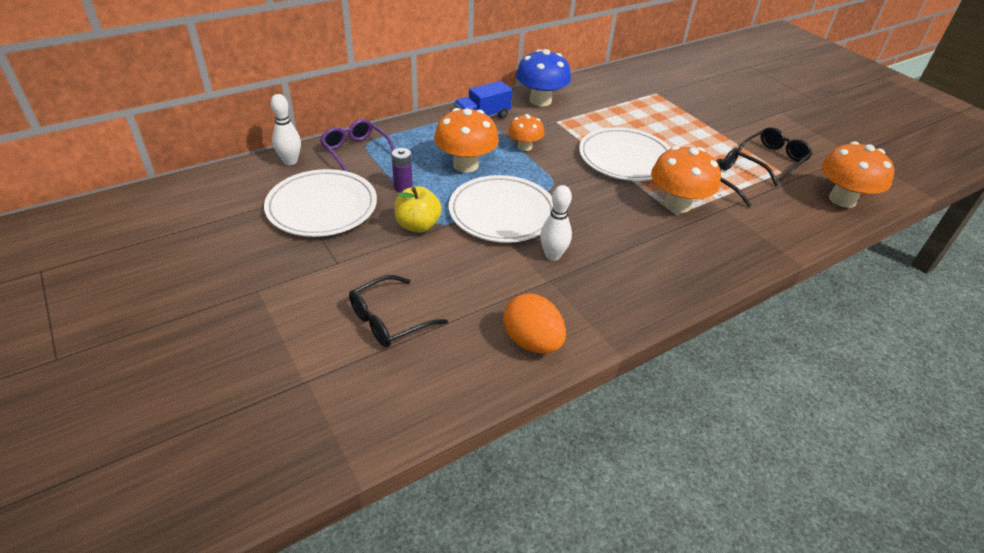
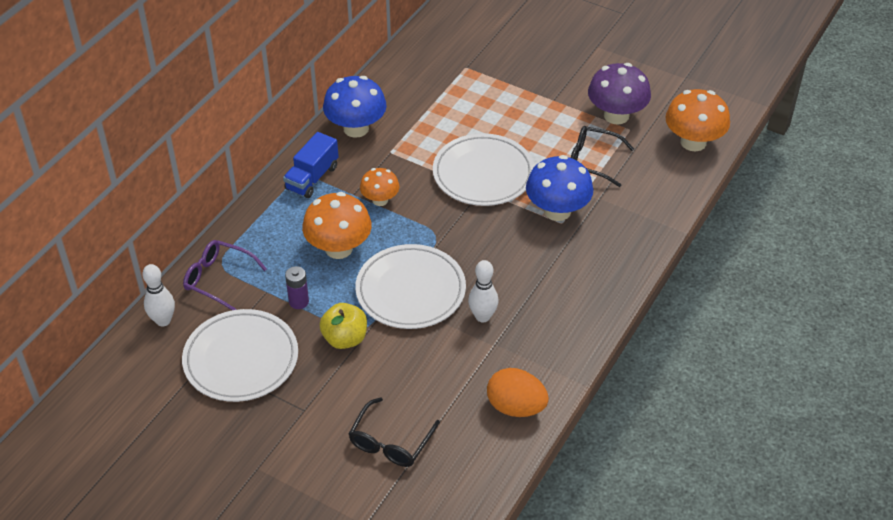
camera: 25 degrees left, 5 degrees up
orange mushroom [651,146,721,213] -> blue mushroom [526,155,593,221]
black glasses [738,127,812,182] -> purple mushroom [588,63,651,125]

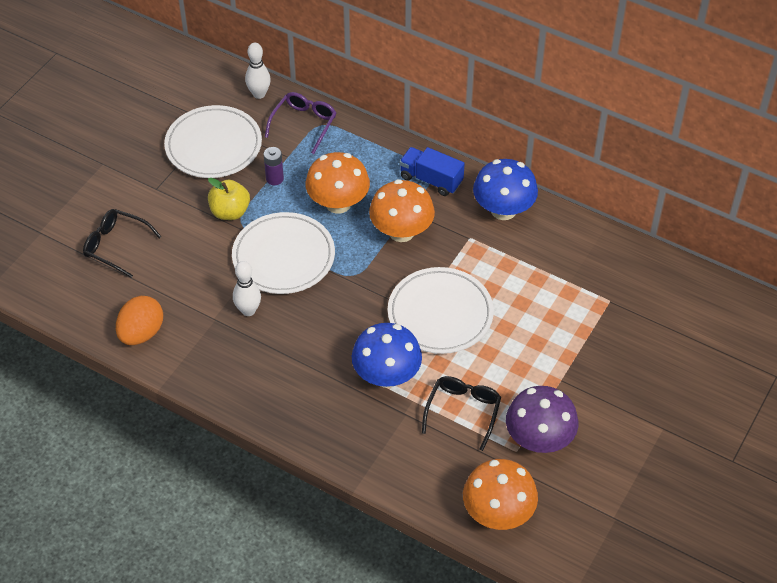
camera: 90 degrees right, 5 degrees up
orange mushroom [360,168,399,206] -> orange mushroom [369,179,435,242], size x1.67

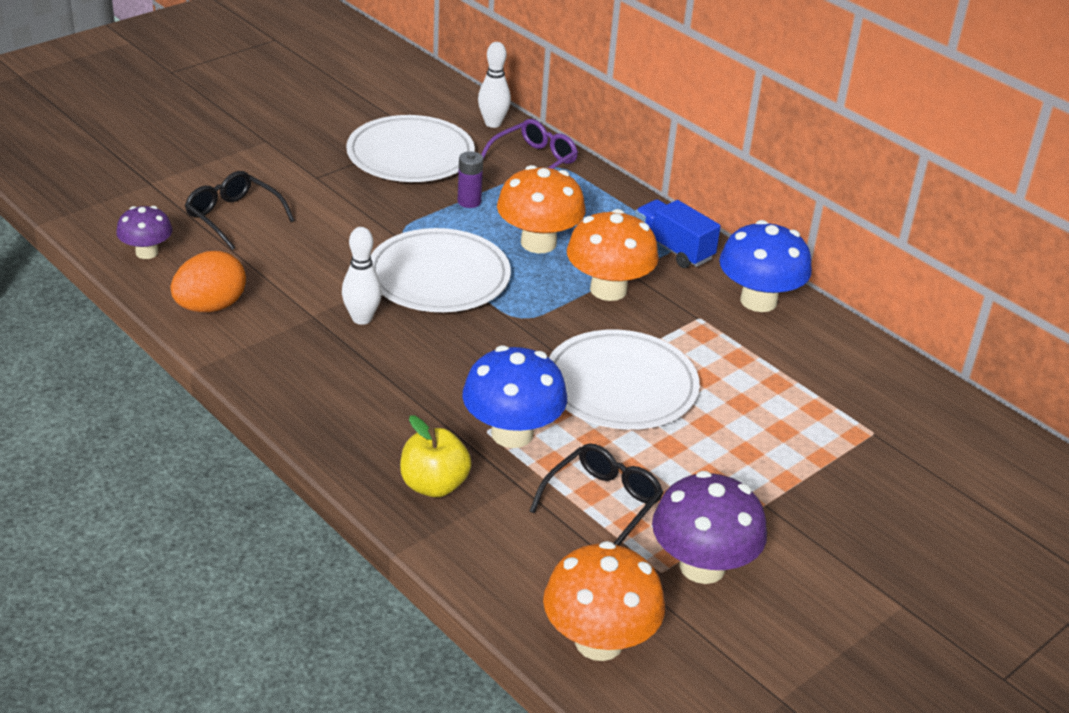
camera: 15 degrees right, 15 degrees down
yellow apple [208,178,250,220] -> yellow apple moved to [400,415,472,497]
none -> purple mushroom [116,206,172,259]

